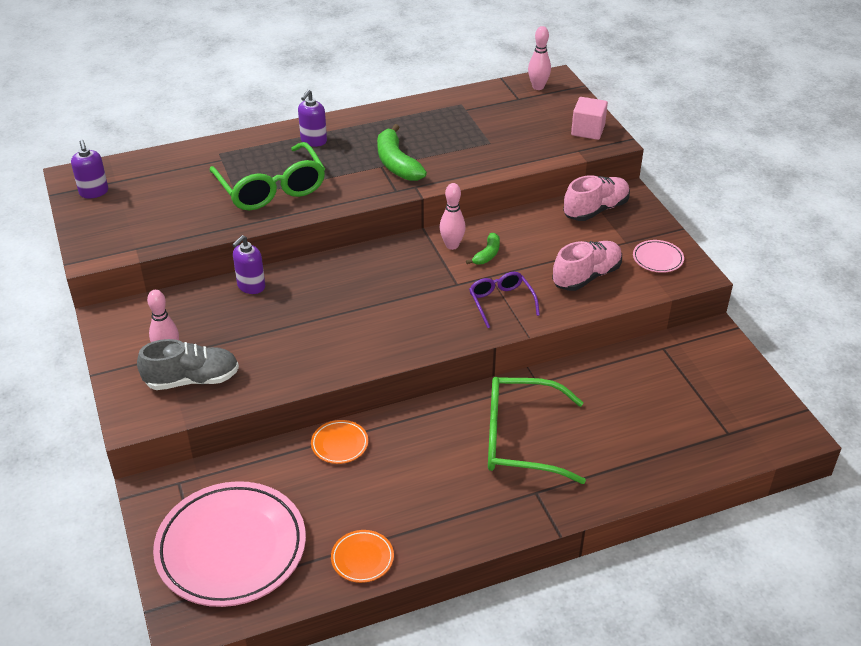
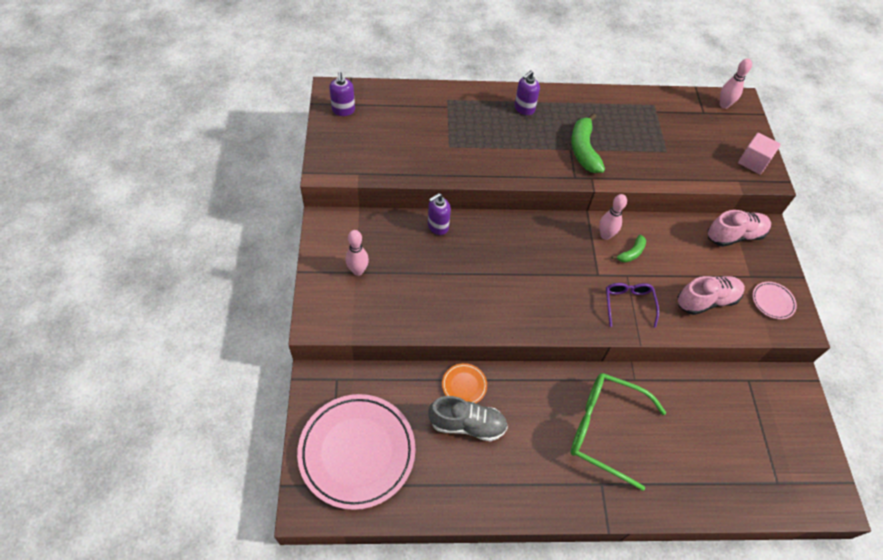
camera: 15 degrees right, 15 degrees up
grey shoe [137,339,239,390] -> grey shoe moved to [428,396,508,442]
green glasses [209,142,325,210] -> none
orange plate [331,530,394,583] -> none

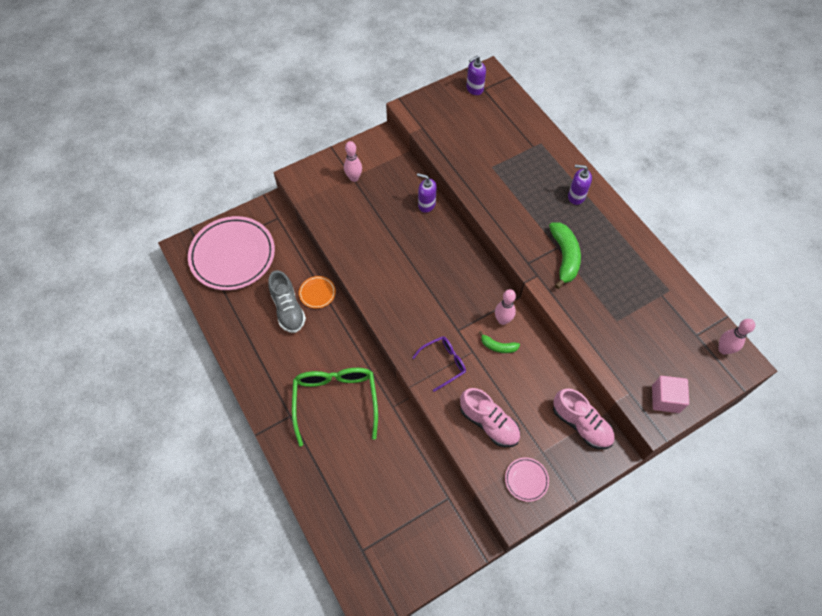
camera: 65 degrees right, 5 degrees up
green banana [571,113,605,173] -> green banana turned 120 degrees clockwise [549,222,581,289]

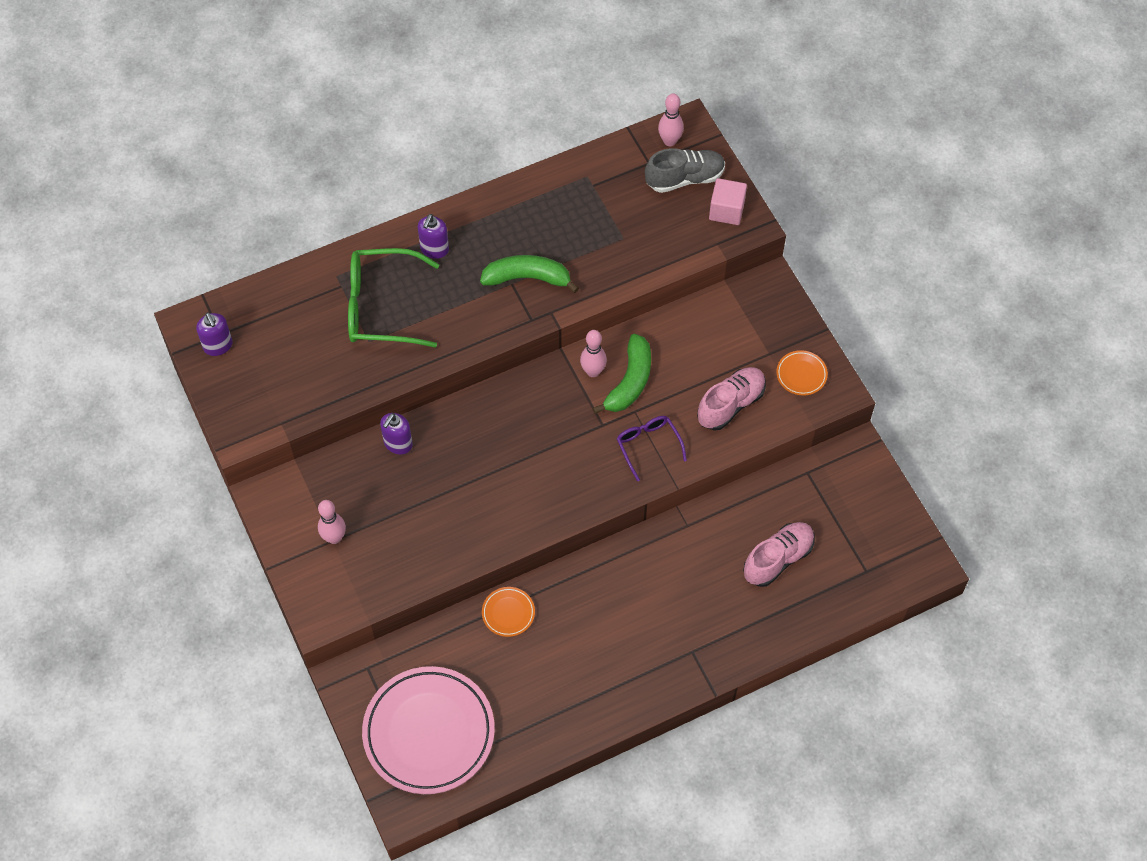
camera: 85 degrees left, 0 degrees up
grey shoe [268,270,306,333] -> grey shoe moved to [645,148,725,193]
green glasses [292,368,378,447] -> green glasses moved to [348,248,439,348]
green banana [479,331,520,353] -> green banana [593,334,651,414], size x1.80
pink plate [505,458,549,502] -> orange plate [776,350,828,396]
pink shoe [553,388,615,449] -> pink shoe moved to [743,522,815,587]

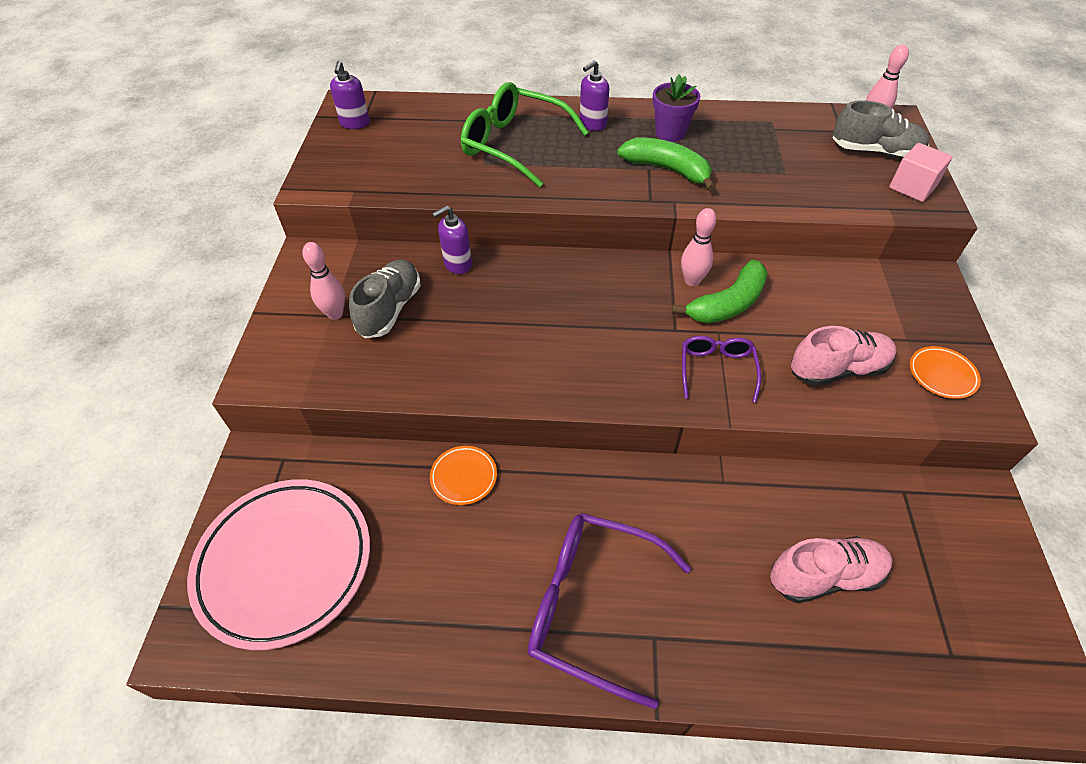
camera: 30 degrees right, 10 degrees down
none -> grey shoe [349,260,421,338]
none -> purple glasses [528,513,691,709]
none -> purple flower pot [652,74,701,142]

